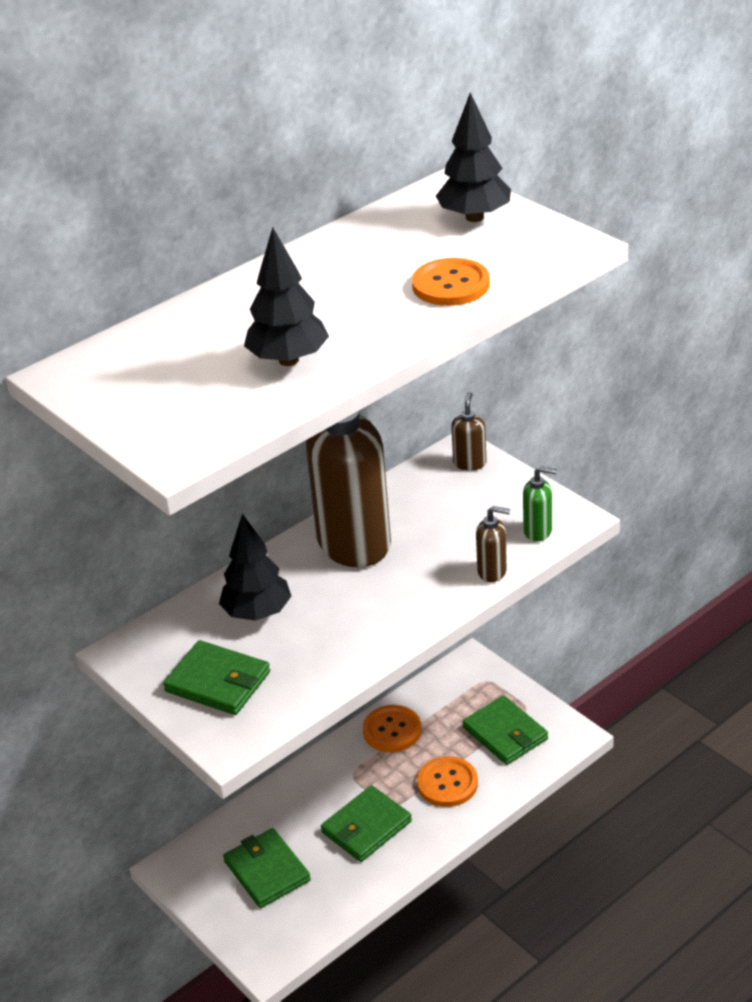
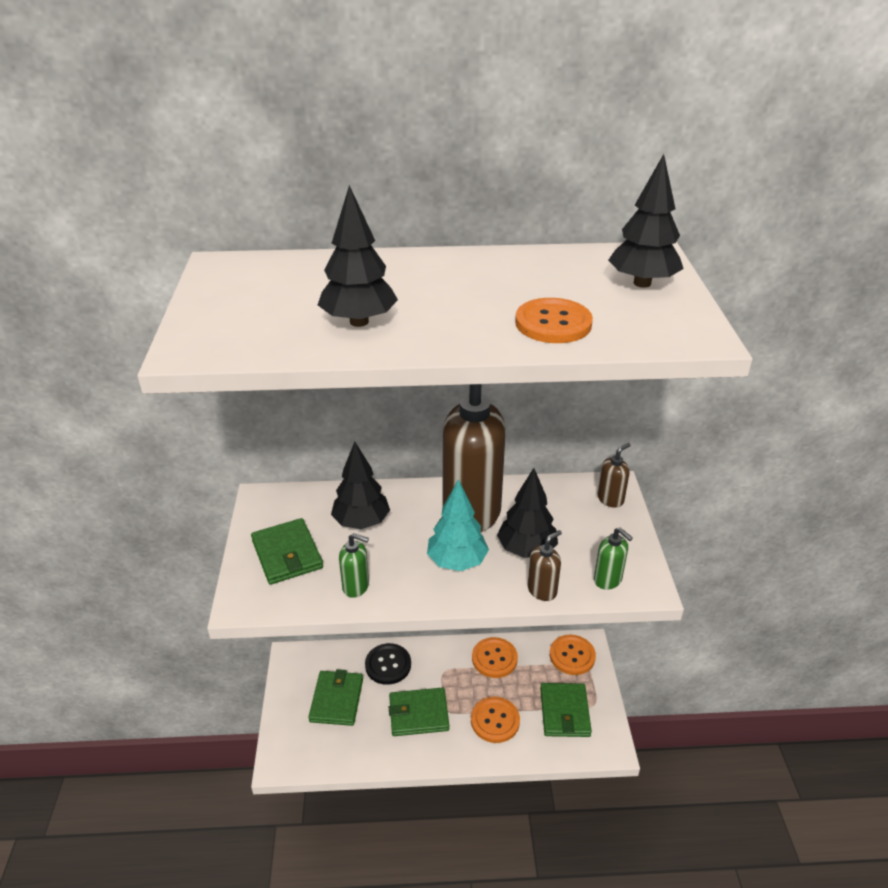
camera: 35 degrees right, 0 degrees up
brown soap dispenser [476,506,510,582] -> brown soap dispenser turned 90 degrees counterclockwise [527,530,562,601]
none -> green soap dispenser [339,533,369,598]
none -> black button [365,643,411,685]
none -> turquoise tree [427,479,489,571]
none -> black tree [497,468,558,558]
none -> orange button [550,634,596,675]

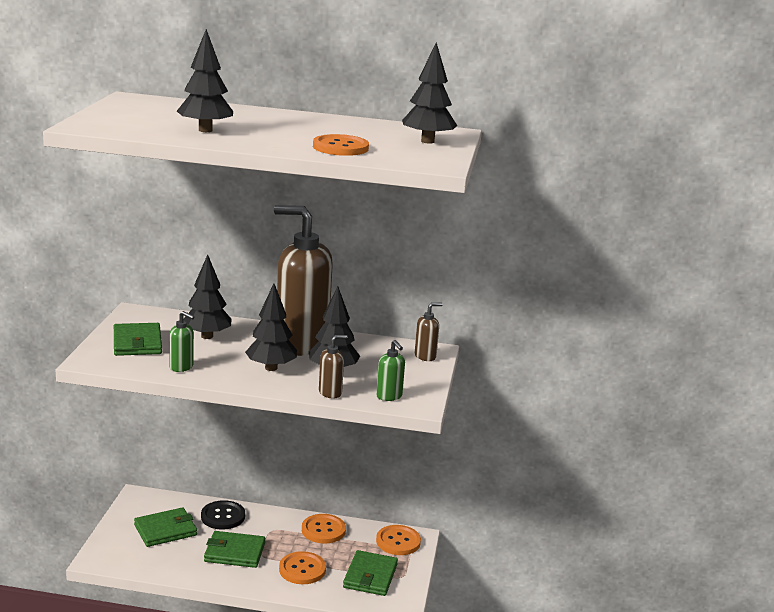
camera: 10 degrees right, 15 degrees down
green wallet [308,669,363,726] -> green wallet turned 45 degrees clockwise [134,507,197,547]
turquoise tree [427,479,489,571] -> black tree [245,283,297,371]

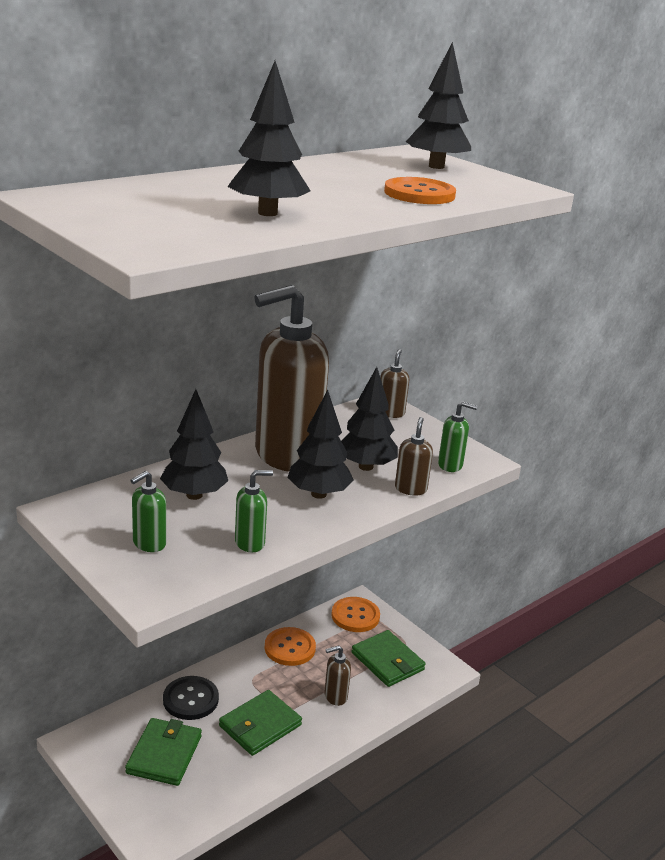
camera: 50 degrees left, 5 degrees up
green wallet [114,323,162,356] -> green soap dispenser [131,471,166,552]
orange button [279,551,326,584] -> brown soap dispenser [324,645,351,706]

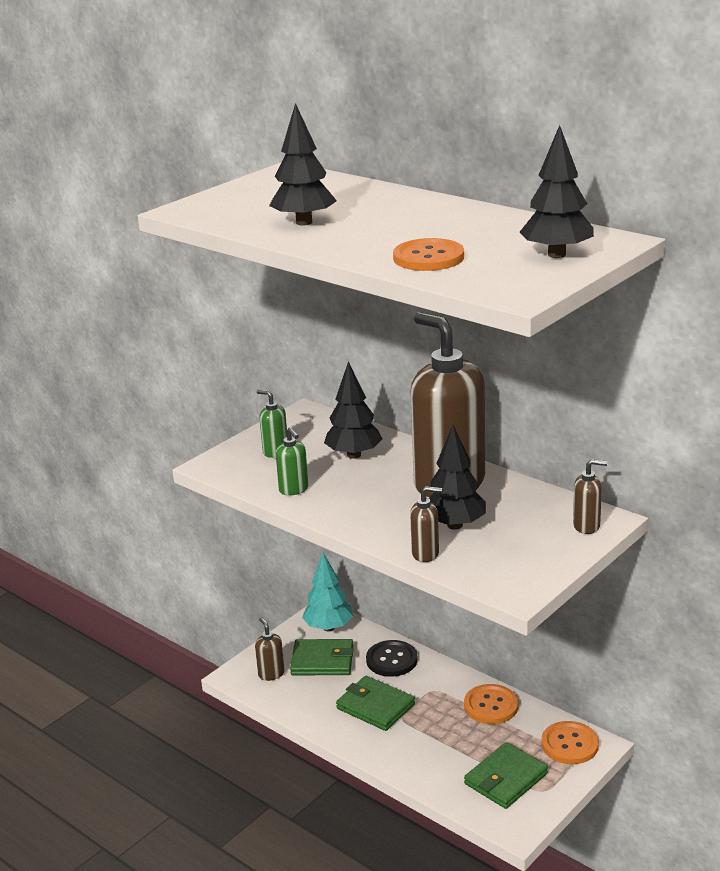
camera: 85 degrees right, 0 degrees up
black tree [288,390,354,499] -> none
brown soap dispenser [324,645,351,706] -> brown soap dispenser moved to [255,617,285,681]
green soap dispenser [438,401,477,472] -> none
none -> turquoise tree [302,553,353,631]

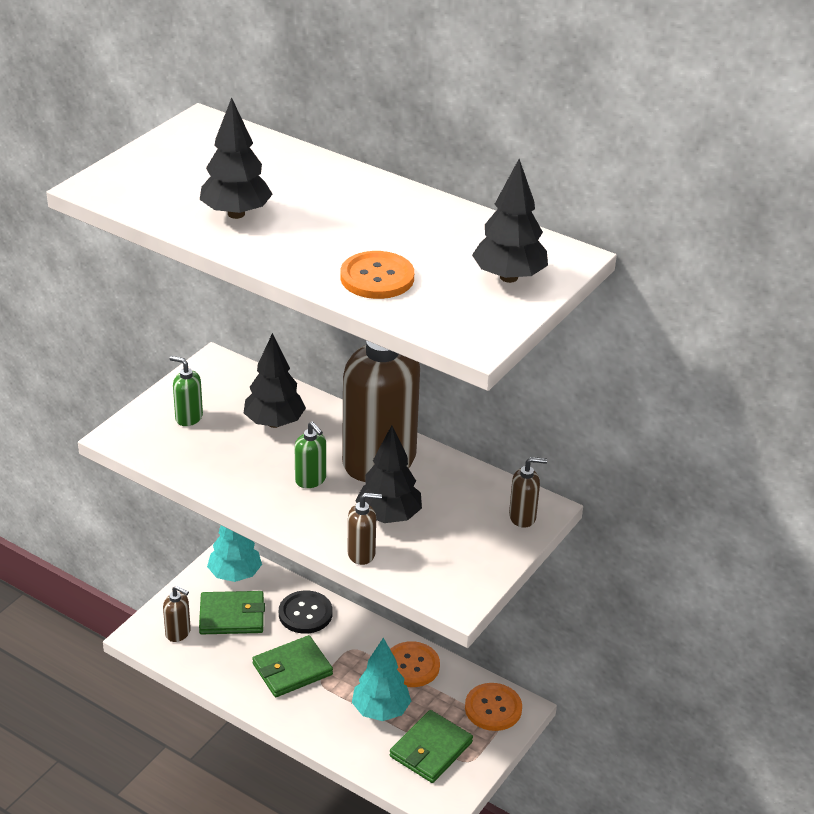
camera: 10 degrees left, 10 degrees up
brown soap dispenser [255,617,285,681] -> brown soap dispenser turned 150 degrees clockwise [163,586,191,642]
green soap dispenser [276,427,309,496] -> green soap dispenser moved to [295,422,326,488]
green wallet [336,676,415,731] -> green wallet turned 60 degrees counterclockwise [252,635,333,697]
none -> turquoise tree [352,638,411,721]

